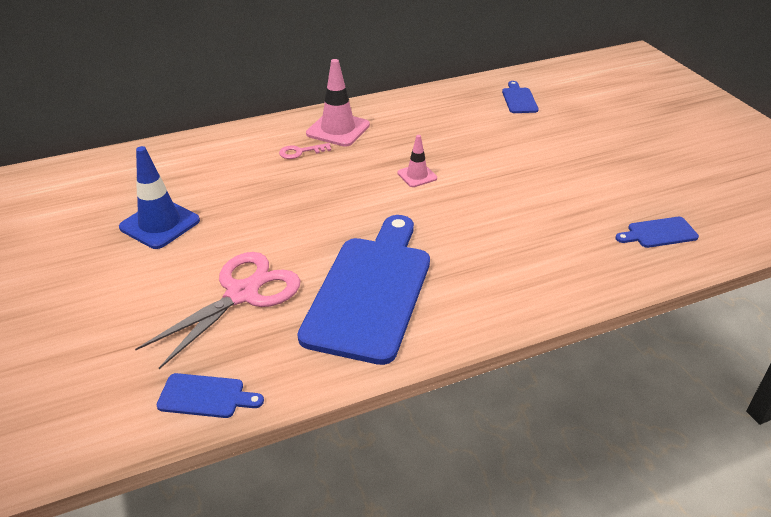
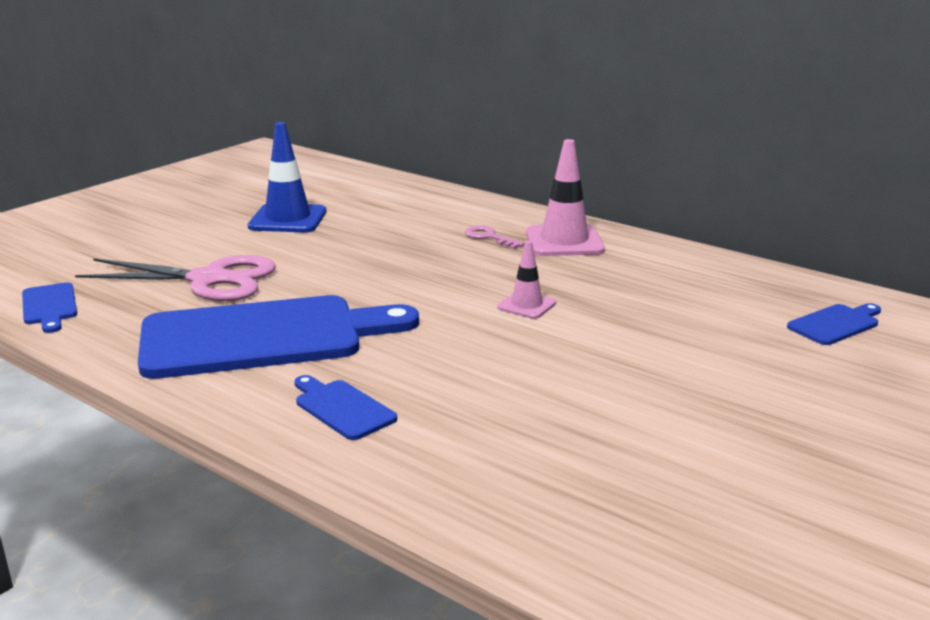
camera: 60 degrees right, 15 degrees down
blue cutting board [615,217,699,248] -> blue cutting board moved to [294,375,397,440]

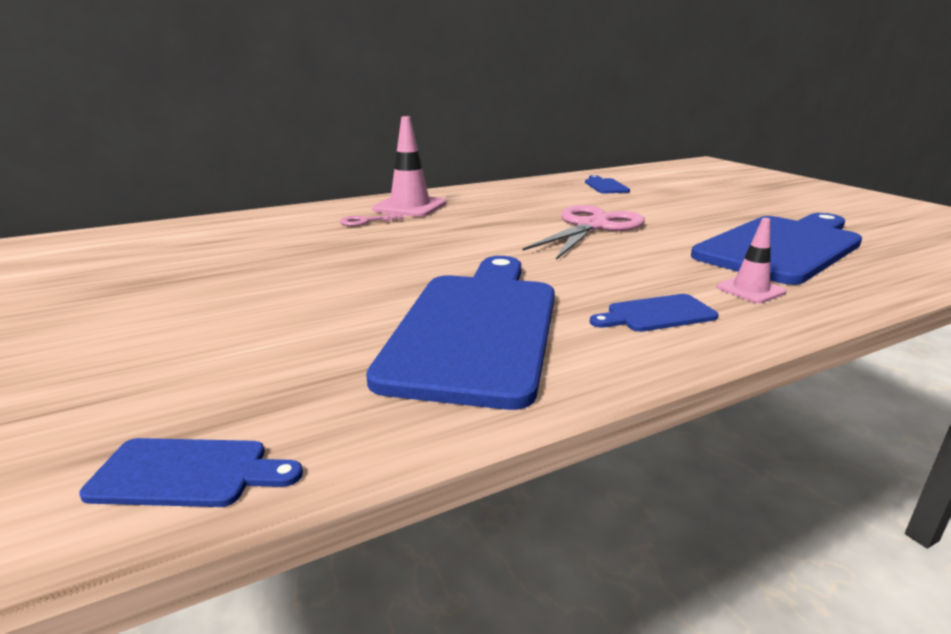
camera: 65 degrees left, 0 degrees up
pink scissors [75,255,276,301] -> pink scissors moved to [523,205,645,260]
blue traffic cone [248,122,326,232] -> none
pink traffic cone [497,241,556,319] -> pink traffic cone moved to [716,218,787,303]
none -> blue cutting board [691,213,862,285]

